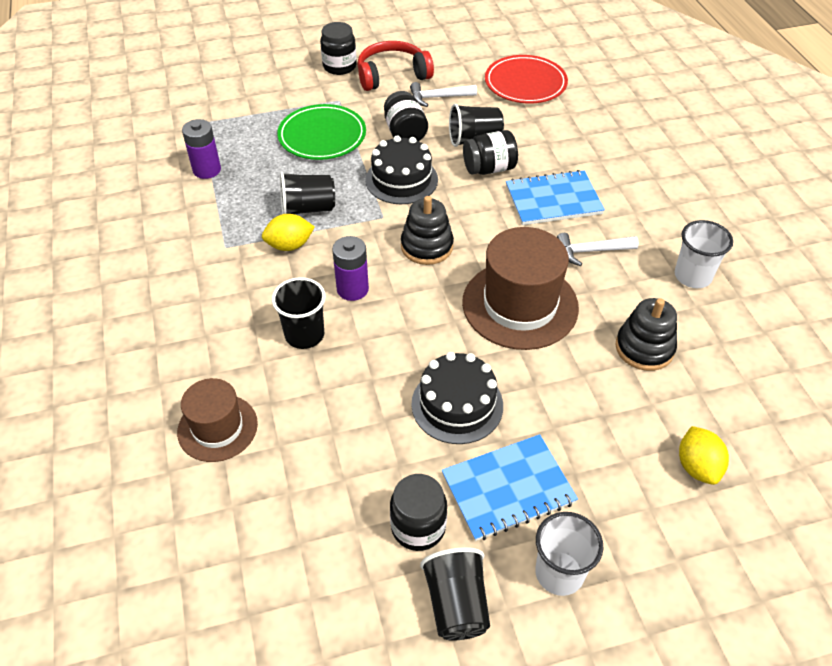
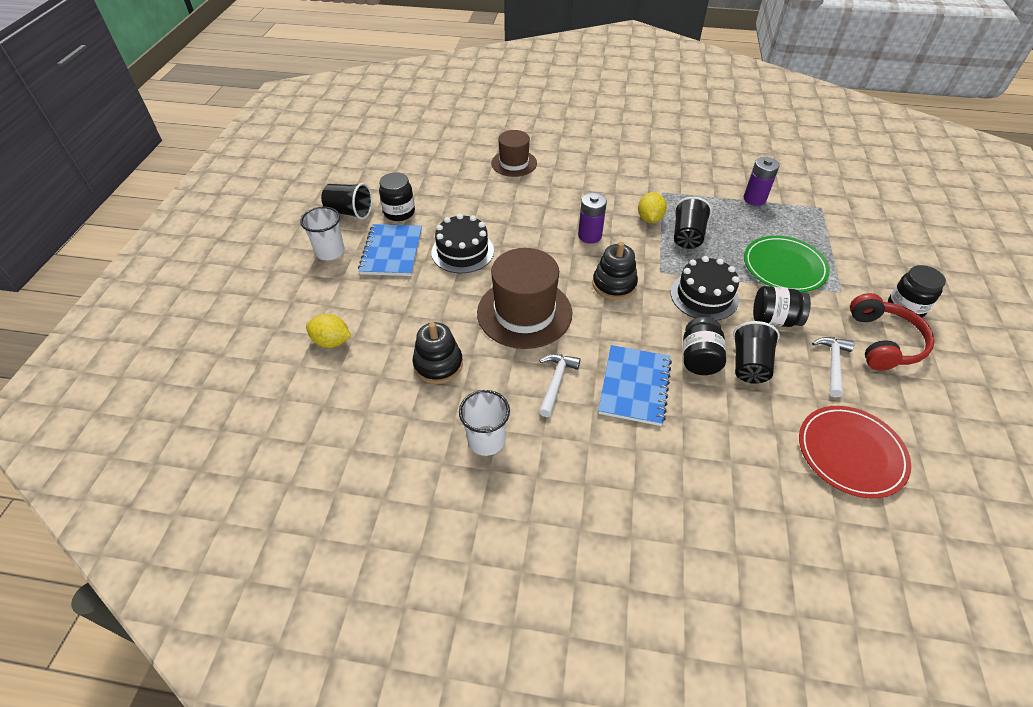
camera: 115 degrees right, 0 degrees up
black cup [272,277,326,349] -> none

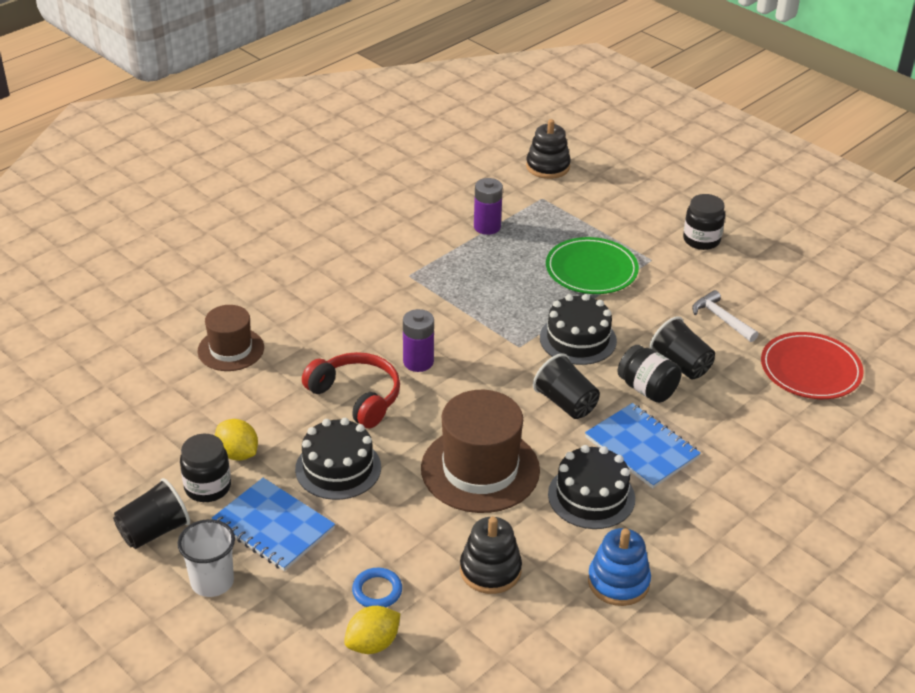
camera: 55 degrees left, 10 degrees down
white cup [459,390,510,456] -> blue stacking toy [588,528,651,606]
white hammer [539,354,581,417] -> black cake [548,445,635,529]
black stacking toy [593,242,638,300] -> black stacking toy moved to [526,119,571,179]
yellow lemon [638,192,667,223] -> yellow lemon moved to [215,419,258,461]
black cup [674,197,712,249] -> black cup moved to [533,353,600,419]
black jar [753,286,811,327] -> none
red headphones [850,293,935,371] -> red headphones moved to [302,352,400,428]
none -> blue ring [352,568,402,607]

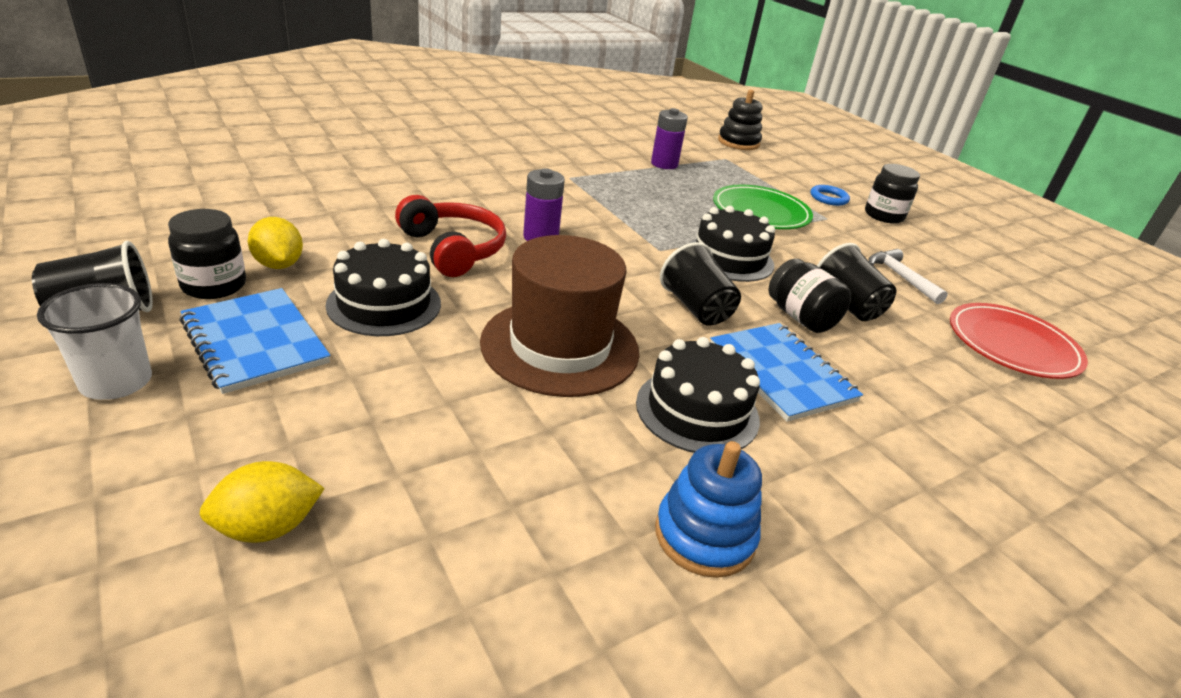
camera: 10 degrees right, 5 degrees down
brown hat [198,305,264,371] -> none
blue ring [352,568,402,607] -> blue ring moved to [811,185,850,206]
black stacking toy [460,517,522,594] -> none

